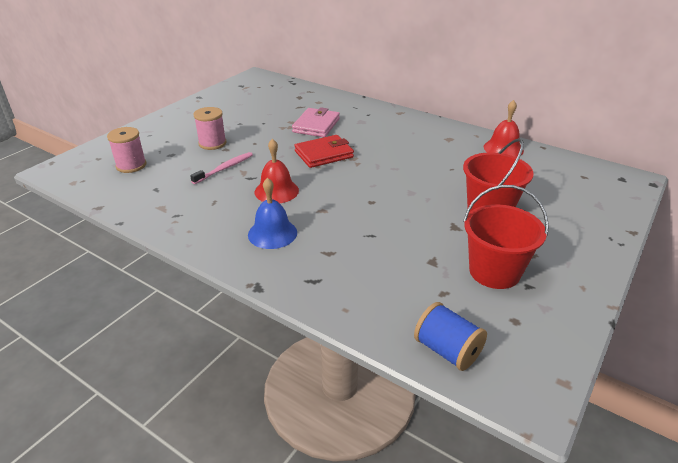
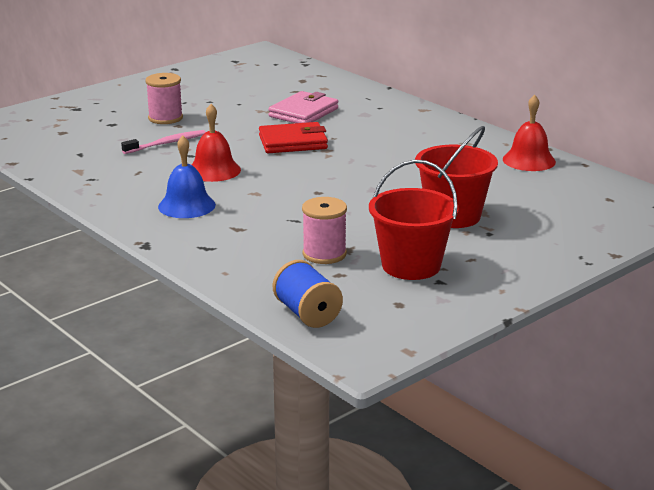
camera: 15 degrees right, 10 degrees down
pink spool [107,127,147,173] -> pink spool moved to [302,197,347,264]

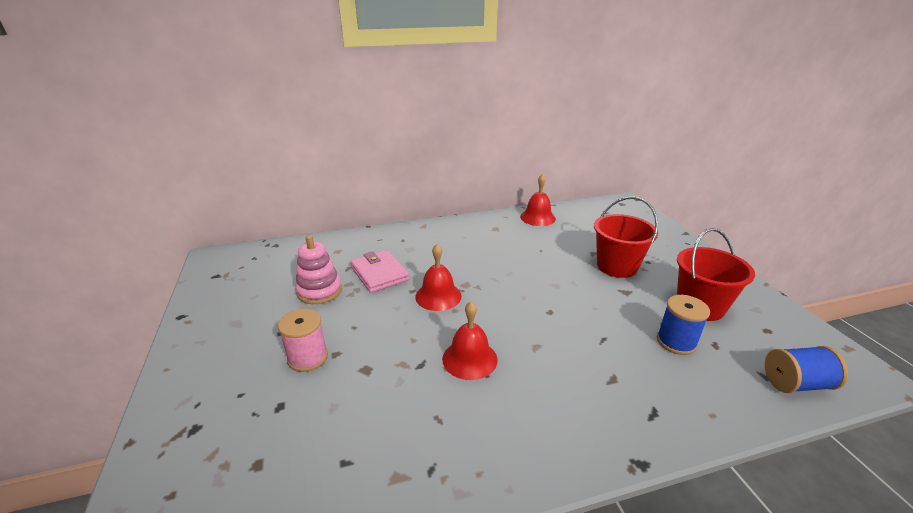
camera: 65 degrees left, 5 degrees up
pink toothbrush [121,130,205,154] -> none
blue bell [158,136,216,218] -> none
red wallet [259,122,328,153] -> red bell [415,244,462,311]
pink spool [302,197,347,264] -> blue spool [657,295,710,355]
none -> pink stacking toy [295,235,342,304]

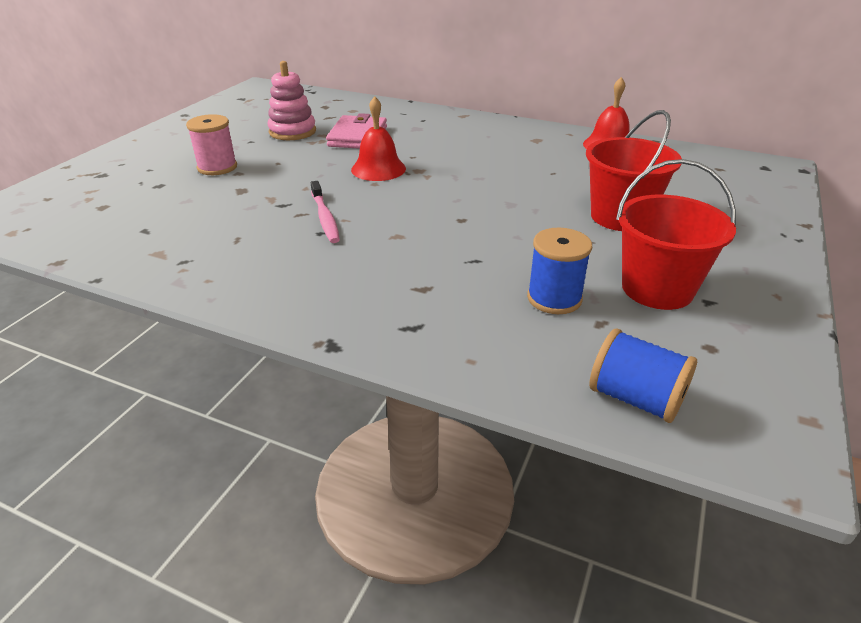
camera: 40 degrees right, 5 degrees up
red bell [442,301,498,380] -> pink toothbrush [311,181,340,243]

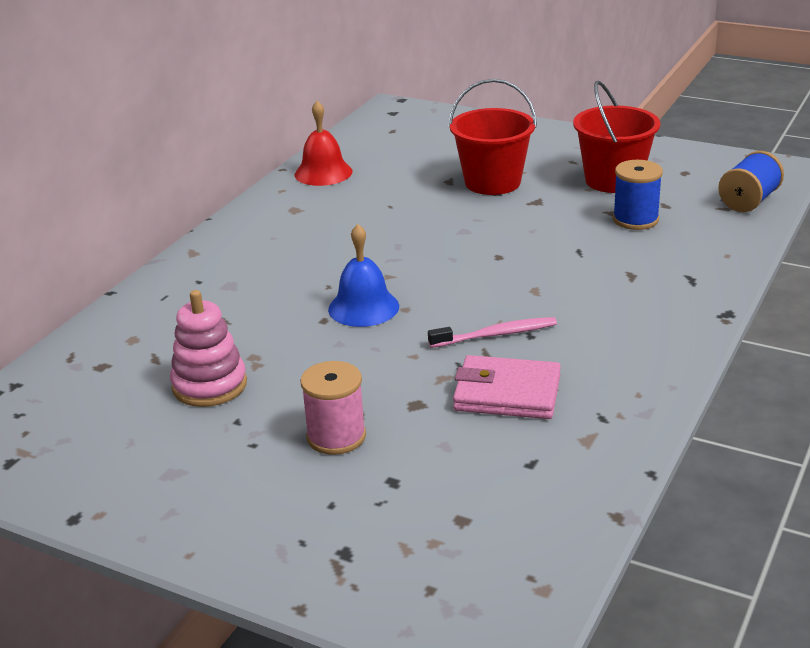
camera: 85 degrees left, 5 degrees down
pink wallet [326,113,387,149] -> pink wallet moved to [453,355,561,419]
red bell [351,96,406,181] -> blue bell [328,224,399,327]

